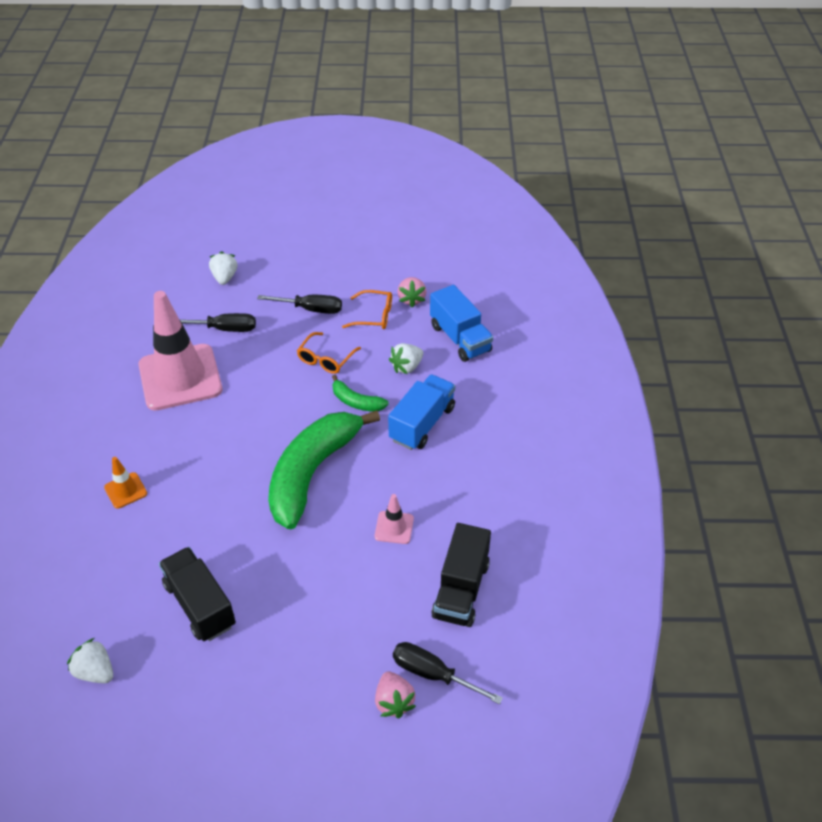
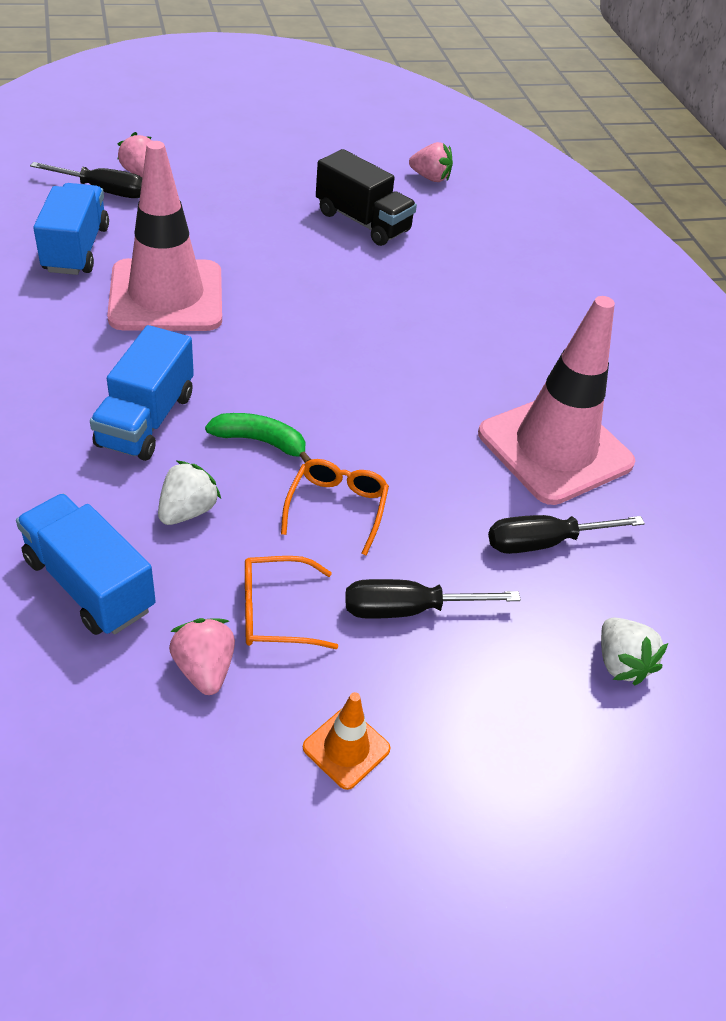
camera: 160 degrees right, 0 degrees up
white strawberry [67,638,113,683] -> pink strawberry [409,142,453,182]
orange traffic cone [104,457,147,509] -> orange traffic cone moved to [303,692,391,790]
green banana [268,410,380,529] -> none
pink traffic cone [375,494,414,544] -> pink traffic cone [107,141,222,331], size x2.39
black truck [431,523,491,627] -> blue truck [33,183,109,275]

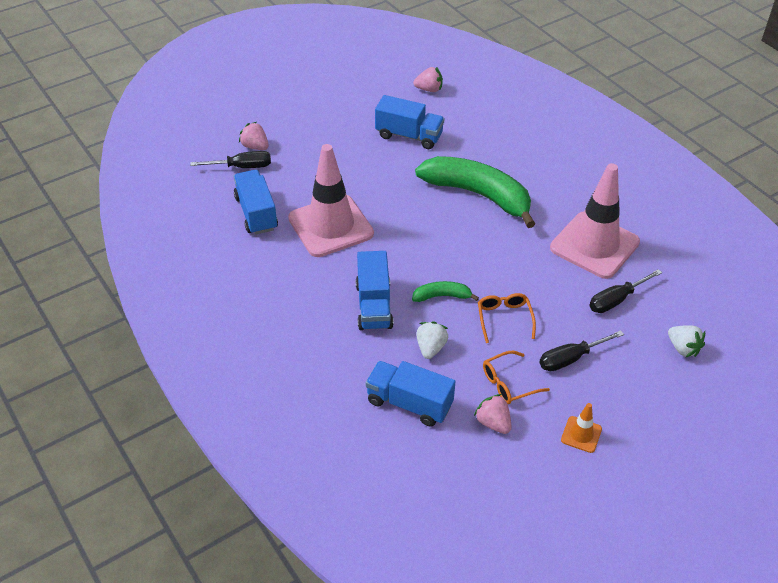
camera: 15 degrees left, 0 degrees up
black truck [316,149,417,246] -> blue truck [375,95,444,149]
none -> green banana [415,156,536,228]

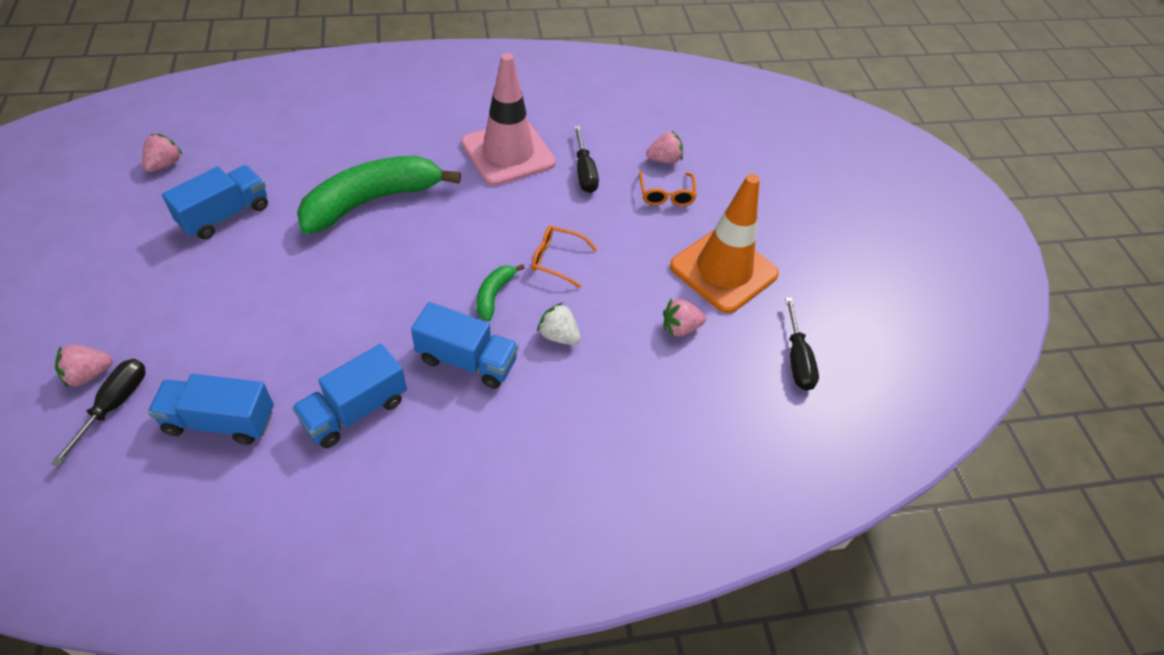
camera: 70 degrees left, 5 degrees up
pink traffic cone [288,144,374,257] -> none
blue truck [366,361,456,427] -> blue truck moved to [292,344,407,448]
orange glasses [483,351,550,404] -> orange glasses moved to [639,171,697,206]
black screwdriver [539,330,624,371] -> black screwdriver moved to [785,297,819,391]
orange traffic cone [561,403,602,453] -> orange traffic cone [670,174,779,313], size x2.39
white strawberry [668,325,705,358] -> pink strawberry [646,131,683,163]

